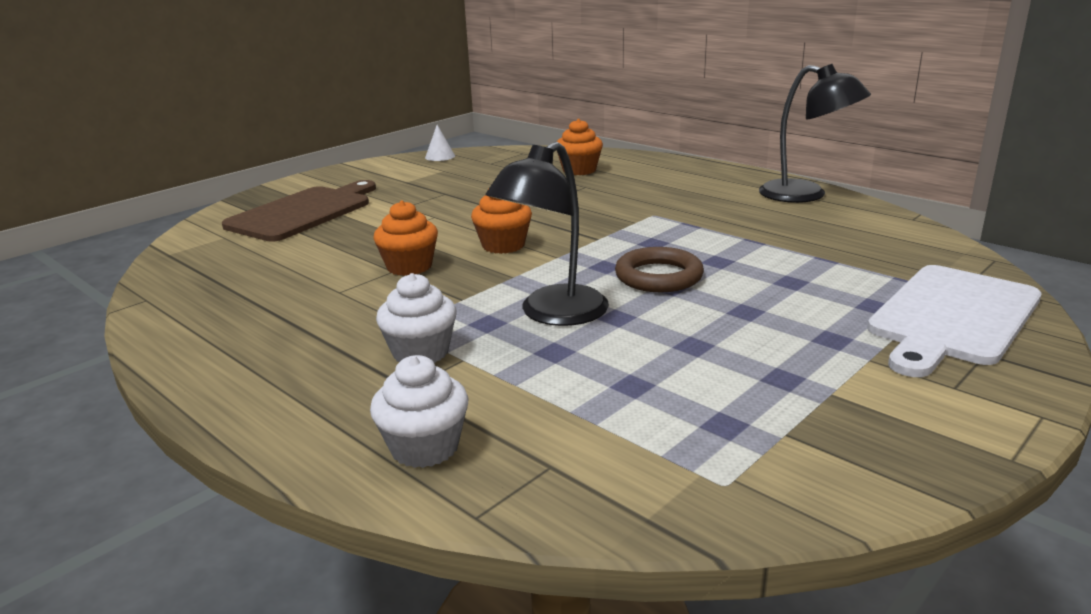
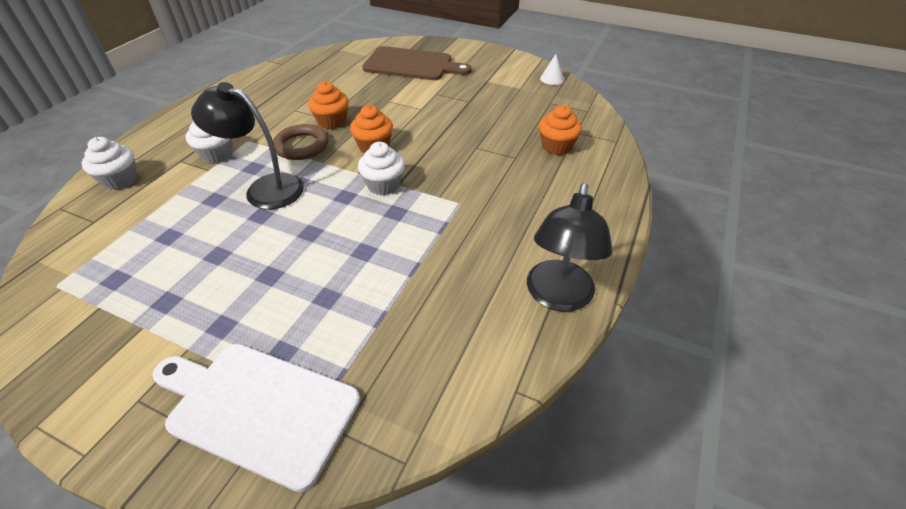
camera: 70 degrees right, 20 degrees up
brown ring [615,247,704,292] -> brown ring moved to [273,124,329,160]
none -> white cupcake [358,142,405,195]

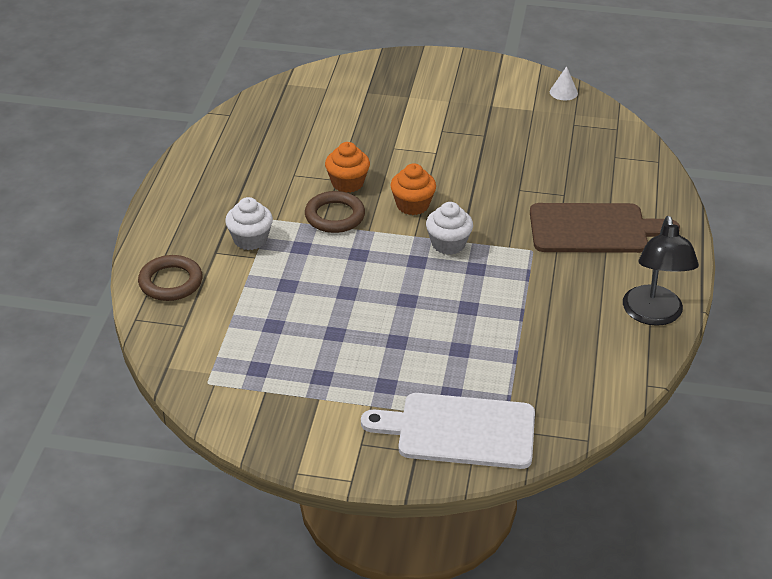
camera: 15 degrees left, 5 degrees down
white cupcake [81,137,138,190] -> brown ring [138,255,203,301]
black lamp [191,82,304,209] -> none
brown cutting board [362,46,472,80] -> brown cutting board moved to [530,203,680,253]
orange cupcake [539,105,582,155] -> none

